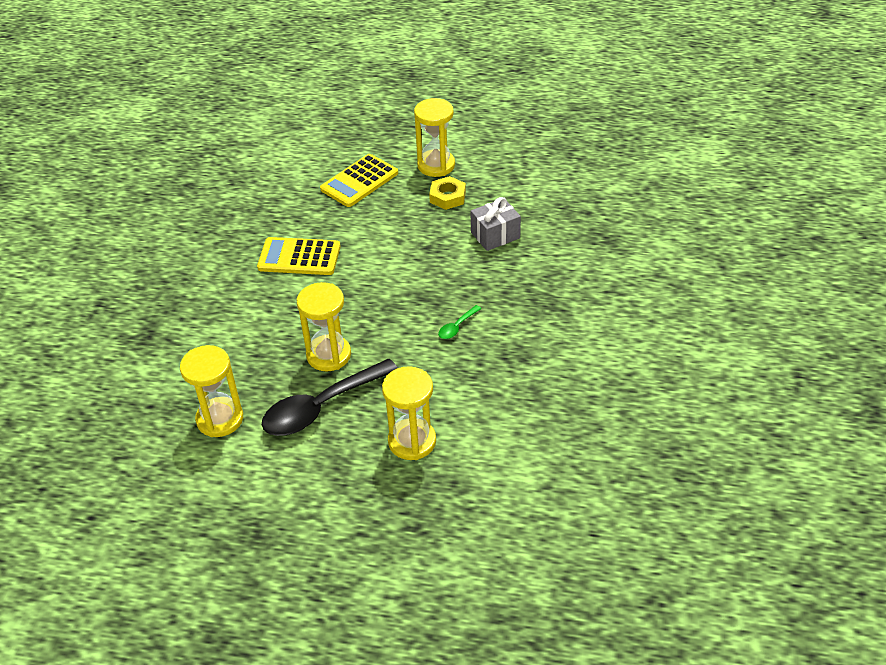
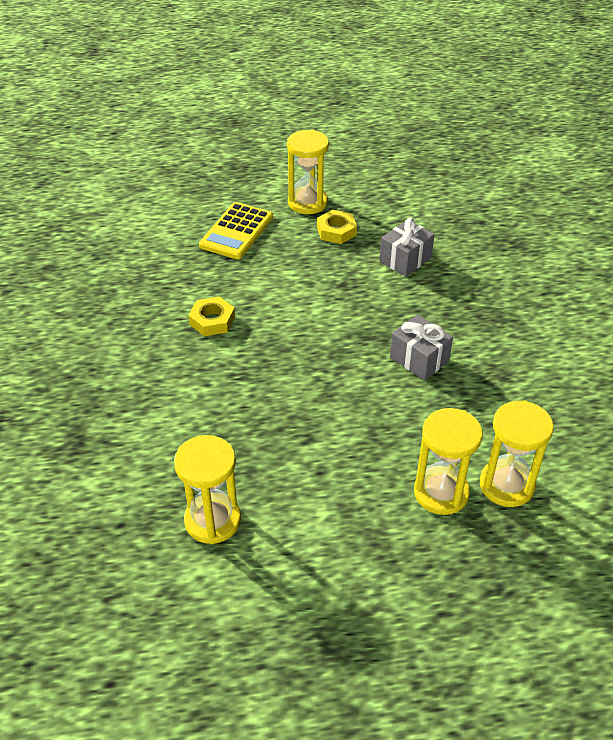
camera: 20 degrees left, 0 degrees up
yellow calculator [257,237,341,275] -> yellow nut [188,296,235,336]
black spoon [262,359,398,436] -> none
yellow hourglass [297,282,351,371] -> yellow hourglass moved to [480,400,554,507]
green spoon [438,305,482,339] -> grey gift [390,315,453,381]

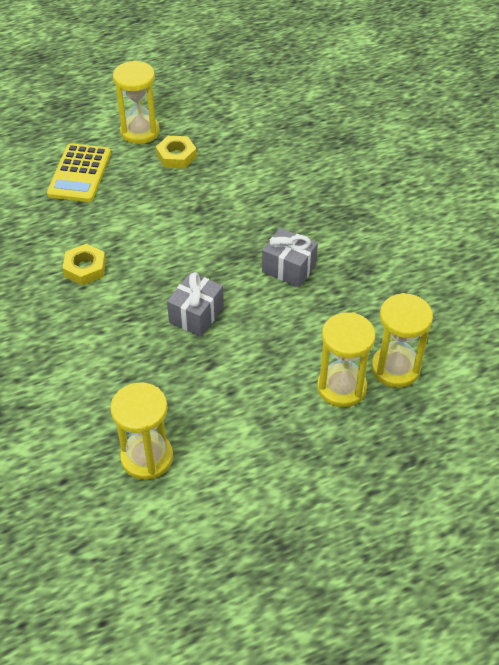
camera: 15 degrees left, 5 degrees up
grey gift [379,218,435,277] -> grey gift moved to [167,272,224,337]

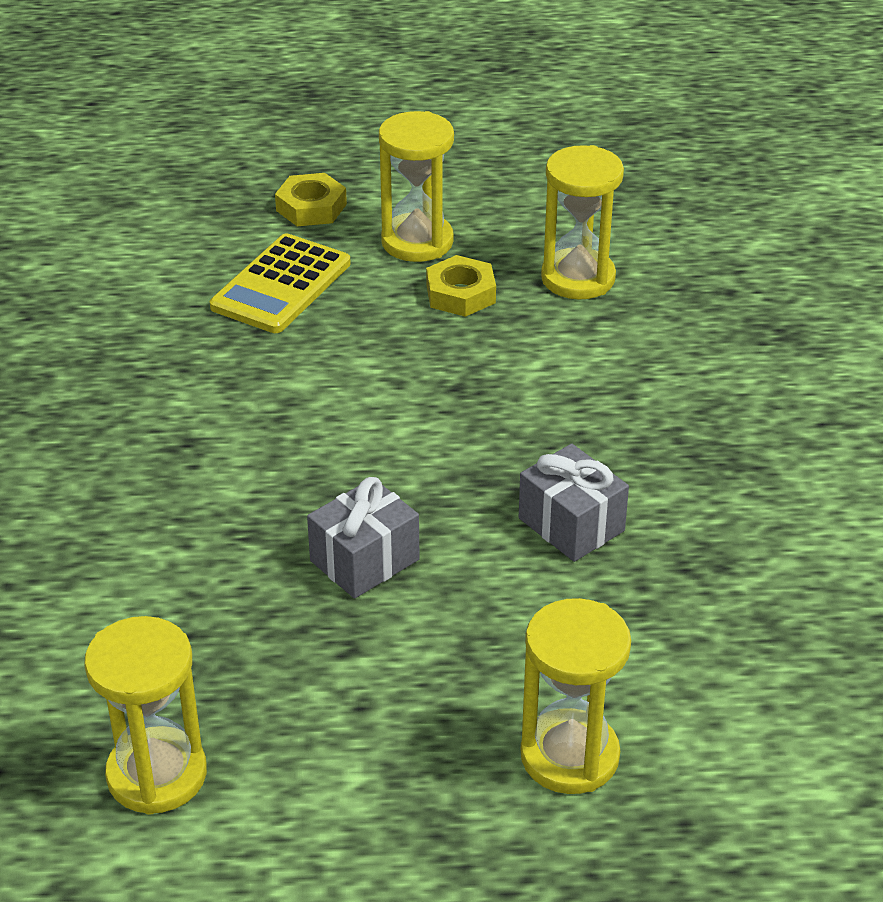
camera: 20 degrees right, 10 degrees down
yellow nut [62,244,106,285] -> yellow nut moved to [275,173,347,226]
yellow hourglass [371,293,433,388] -> yellow hourglass moved to [541,145,624,299]

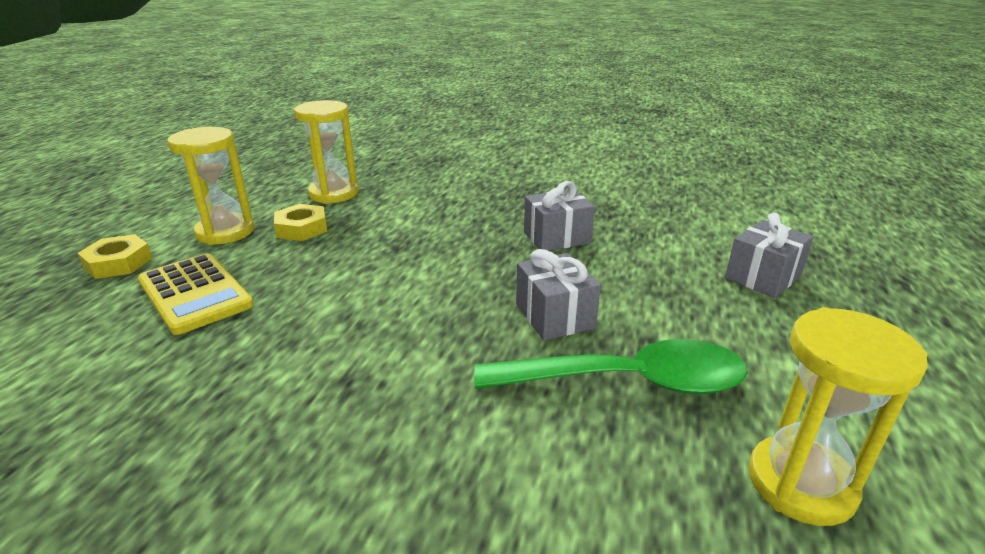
camera: 70 degrees left, 10 degrees down
yellow hourglass [521,598,631,794] -> grey gift [725,213,814,298]
none -> green spoon [474,339,748,394]

